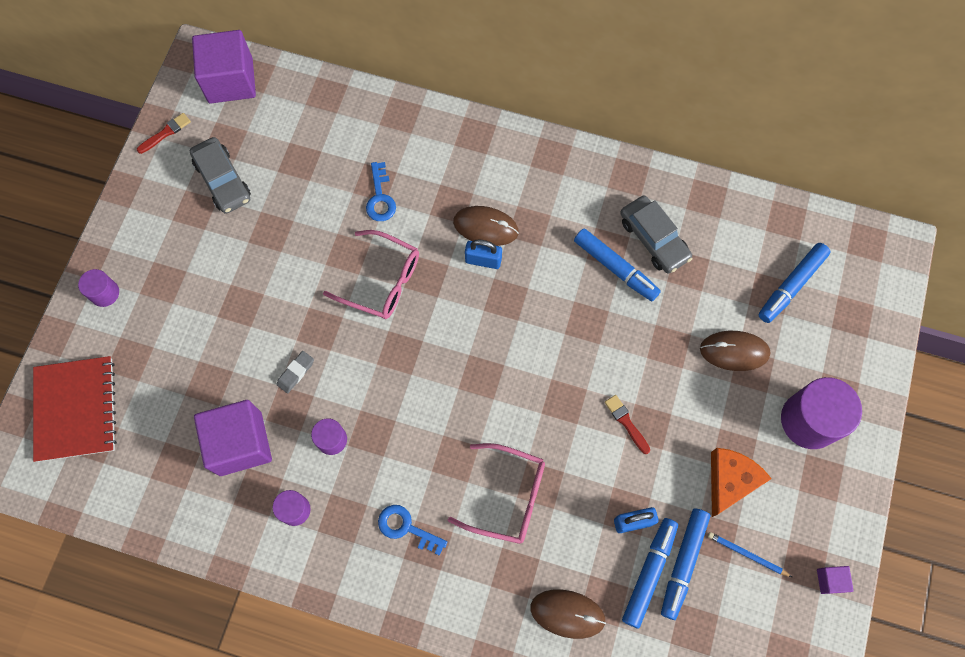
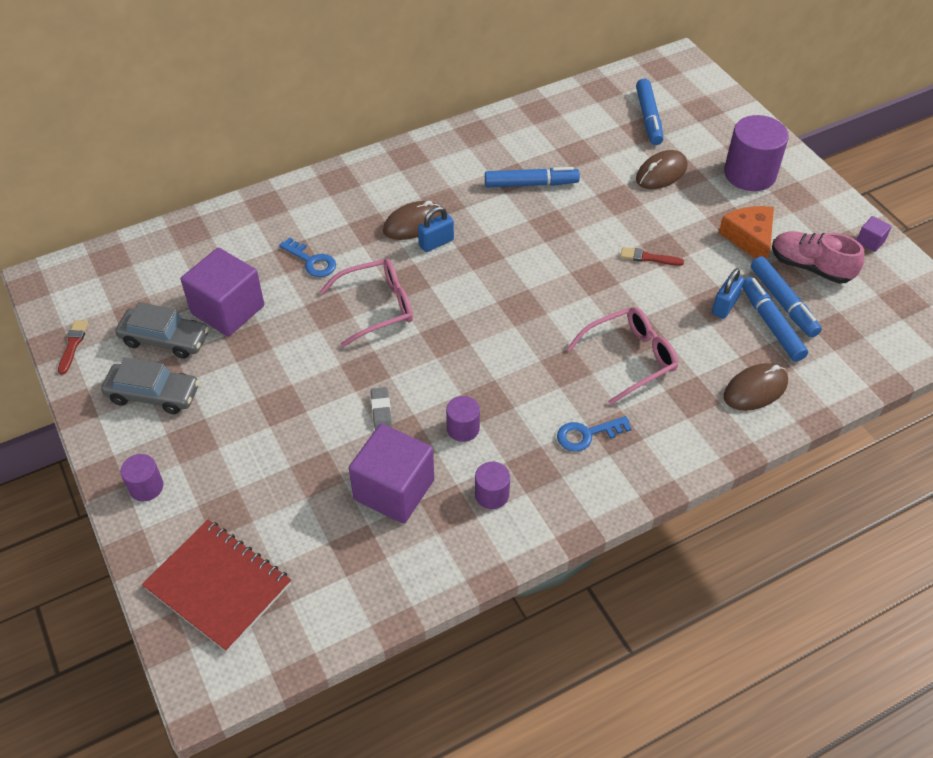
camera: 45 degrees left, 20 degrees down
purple cube [192,30,256,104] -> purple cube moved to [181,248,264,336]
grey car [620,195,692,274] -> grey car moved to [101,357,199,414]
blue pencil [708,532,792,577] -> pink shoe [772,231,865,284]

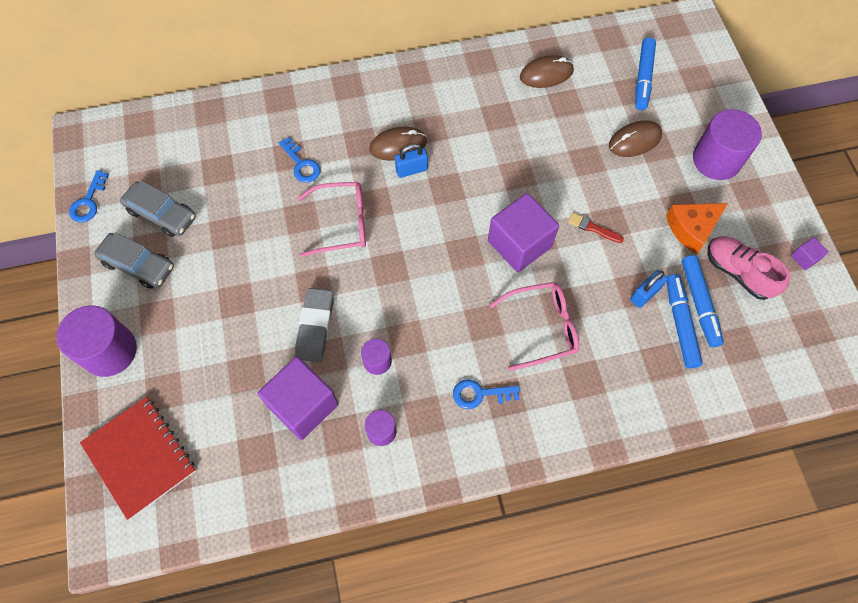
camera: 15 degrees right, 15 degrees up
red brush [58,320,89,375] -> blue key [69,170,109,222]
purple cylinder [120,454,164,501] -> purple cylinder [57,306,137,377], size x1.93
purple cube [181,248,264,336] -> purple cube moved to [488,193,559,272]
grey eraser [371,387,392,430] -> grey eraser [295,288,334,362], size x1.82
blue marker [485,167,580,188] -> none
orange cheese [719,206,774,259] -> orange cheese turned 120 degrees counterclockwise [666,203,728,255]
brown mouse [723,363,788,411] -> brown mouse moved to [520,55,574,88]

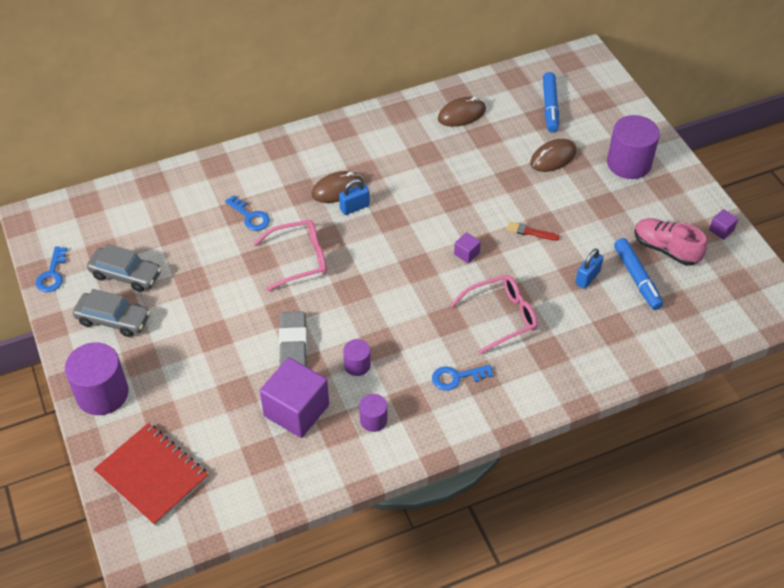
camera: 10 degrees left, 15 degrees down
purple cube [488,193,559,272] -> purple cube [454,232,481,263], size x0.43
orange cheese [666,203,728,255] -> none
blue marker [666,274,703,368] -> none

